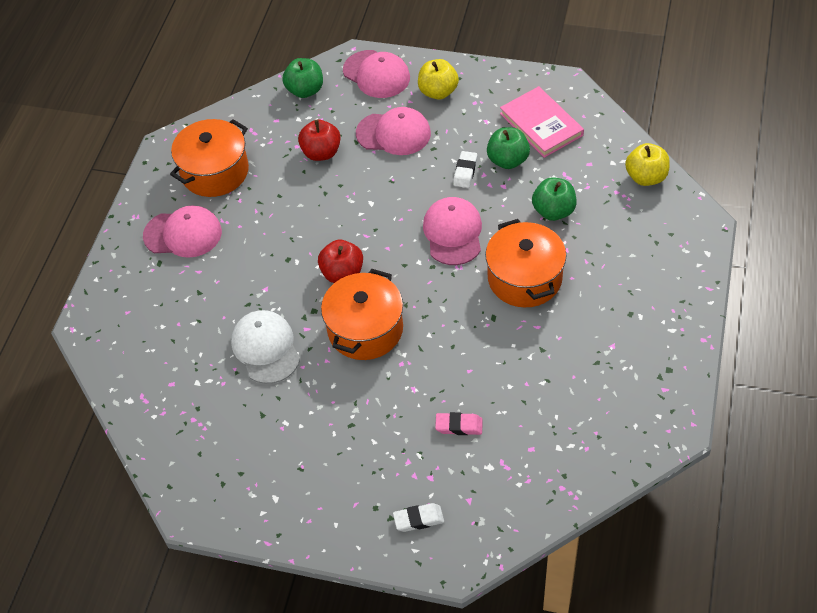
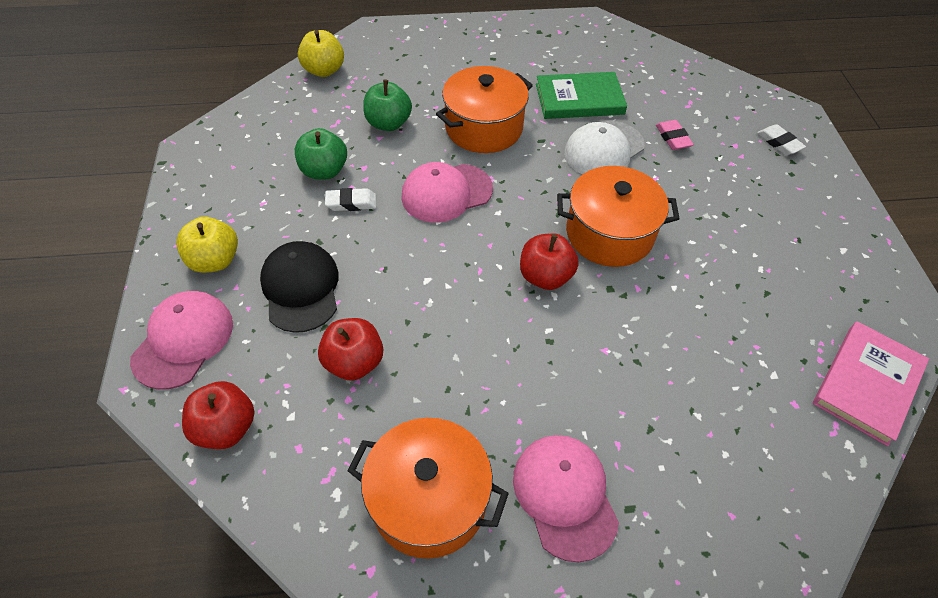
camera: 115 degrees left, 0 degrees up
white cap [231,310,300,384] -> white cap moved to [564,121,645,175]
green apple [282,58,323,98] -> red apple [182,381,254,449]
pink cap [356,107,431,155] -> black cap [260,241,339,333]
pink book [500,86,584,158] -> pink book moved to [813,321,929,446]
none -> green book [536,72,627,119]

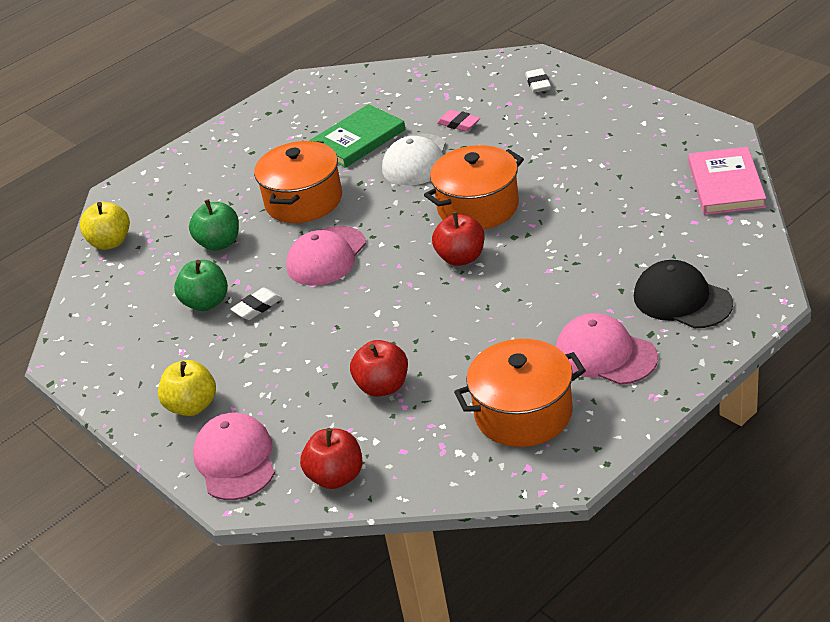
camera: 30 degrees left, 15 degrees down
black cap [260,241,339,333] -> black cap moved to [634,260,733,328]
white eraser [757,124,806,155] -> white eraser turned 60 degrees clockwise [525,68,551,93]

